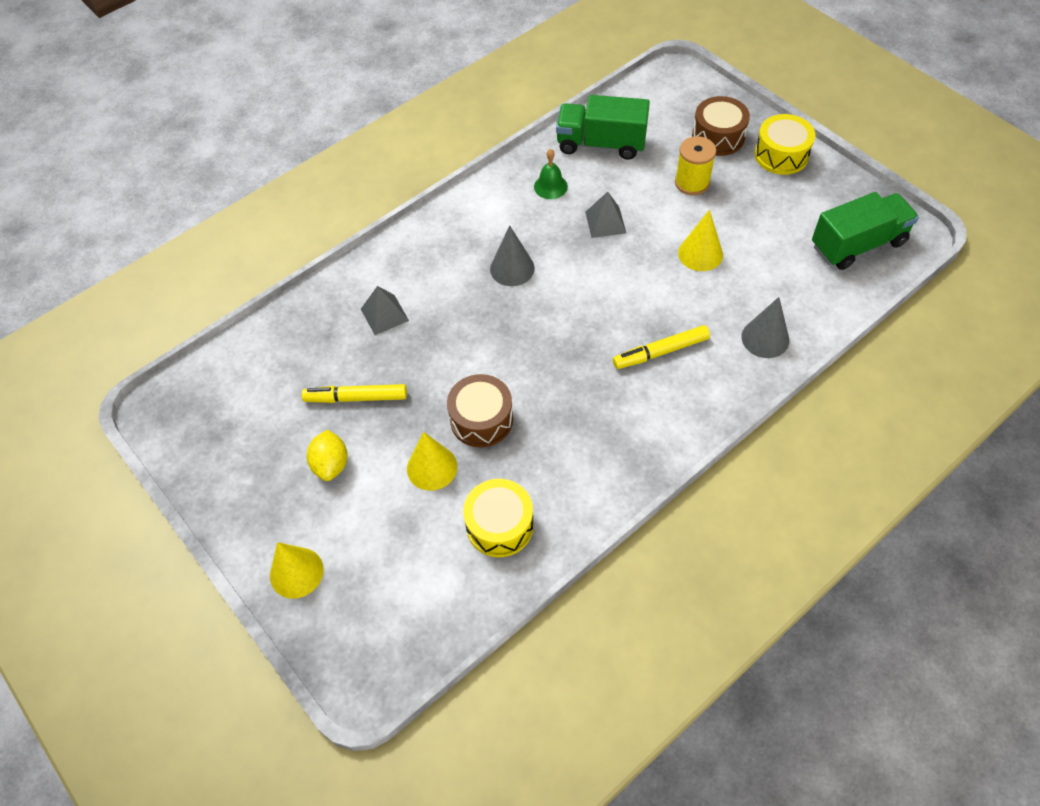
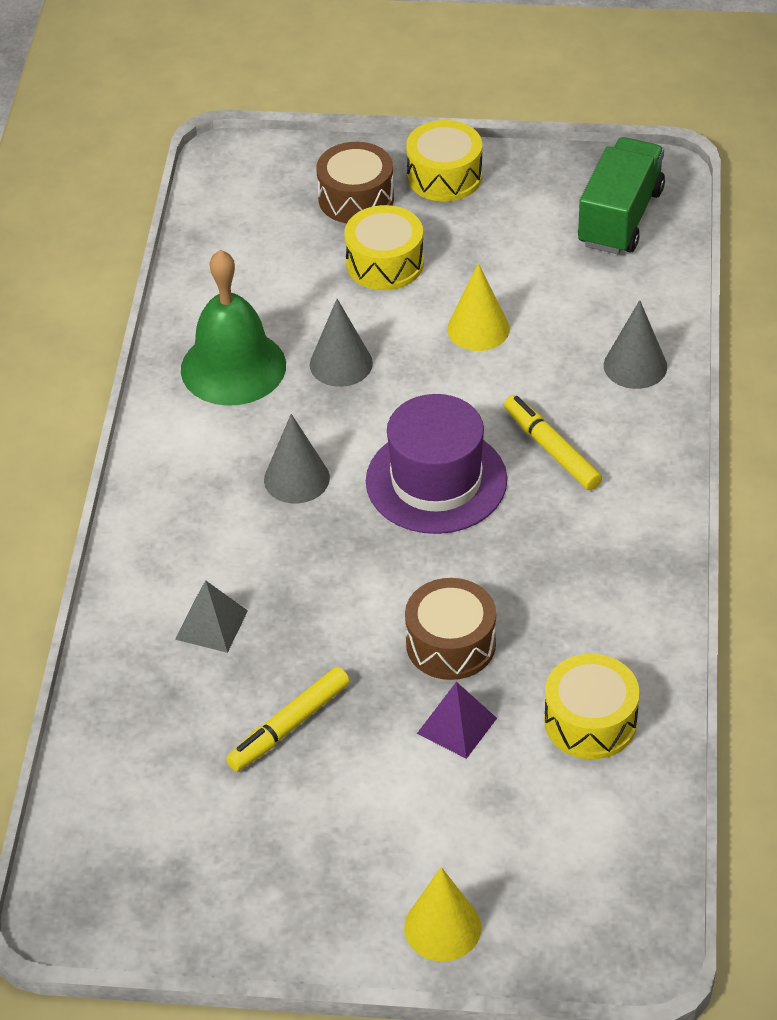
camera: 45 degrees left, 10 degrees down
yellow lemon [307,430,348,481] -> none
yellow cone [407,432,457,491] -> purple pyramid [417,682,497,759]
green bell [534,149,568,199] -> green bell [181,250,286,406], size x2.09
green truck [556,95,650,160] -> none
grey pyramid [585,192,626,238] -> grey cone [310,299,373,387]
yellow marker [613,325,710,369] -> yellow marker turned 120 degrees clockwise [504,395,602,490]
yellow spool [675,136,716,195] -> yellow drum [345,205,424,290]
none -> purple hat [366,394,507,534]

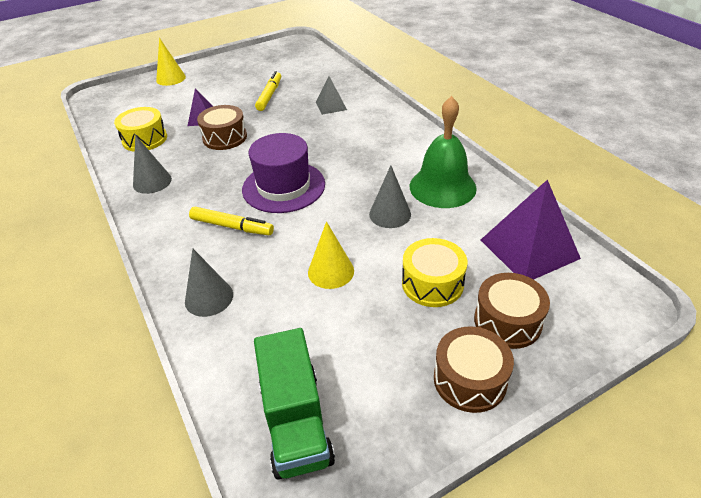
camera: 145 degrees right, 5 degrees down
grey cone [264,414,330,503] -> grey cone moved to [133,135,172,194]
yellow drum [406,120,482,201] -> brown drum [434,326,514,413]
none -> purple pyramid [481,179,581,280]

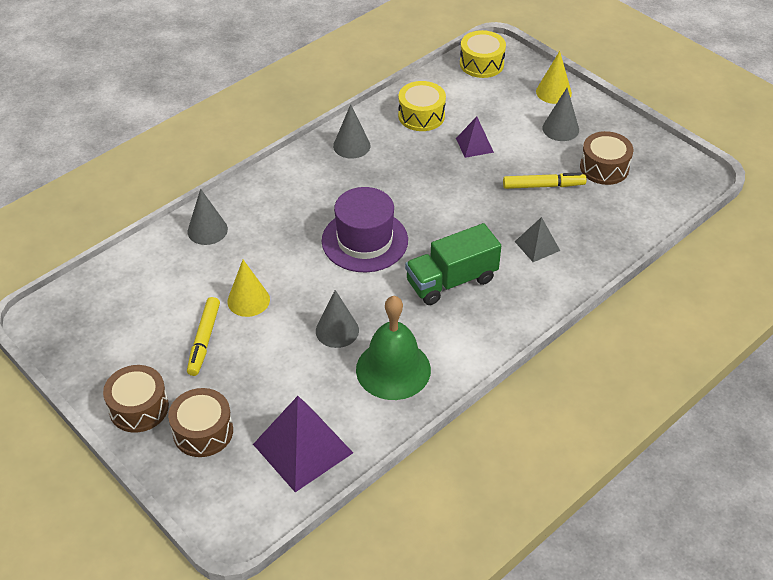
camera: 75 degrees right, 5 degrees up
yellow marker [189,207,274,235] -> yellow marker moved to [187,297,220,376]
brown drum [197,105,247,150] -> brown drum moved to [580,131,634,185]
green truck [254,328,335,480] -> green truck moved to [405,223,501,305]
yellow drum [402,238,467,307] -> yellow drum moved to [460,30,506,78]
none -> grey cone [542,88,579,141]

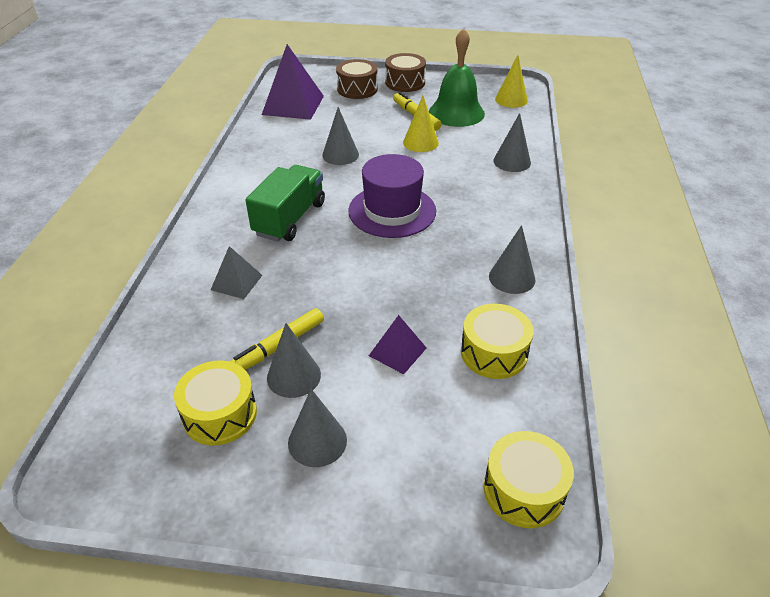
camera: 140 degrees right, 5 degrees down
green bell [356,296,431,400] -> green bell moved to [429,28,485,127]
yellow cone [536,51,572,104] -> yellow cone moved to [495,55,528,108]
brown drum [580,131,634,185] -> yellow drum [174,361,257,445]
none -> grey cone [267,323,321,398]

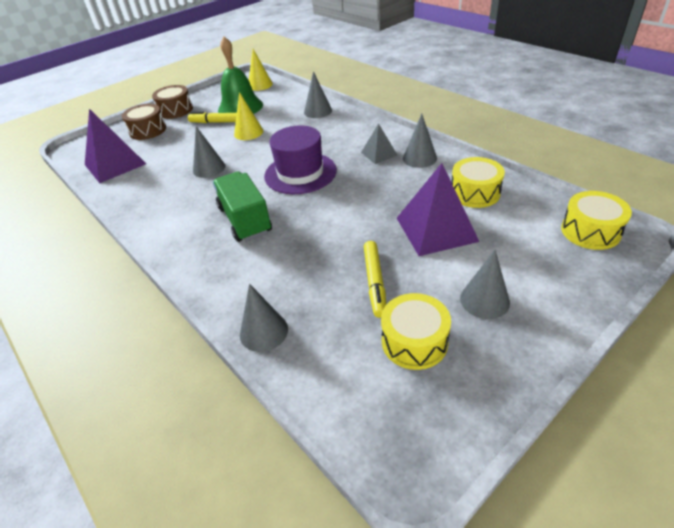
camera: 45 degrees left, 0 degrees up
grey pyramid [211,246,263,299] -> grey pyramid moved to [361,123,398,164]
grey cone [267,323,321,398] -> grey cone moved to [240,284,288,352]
purple pyramid [369,315,426,374] -> purple pyramid [397,163,479,256], size x1.88

